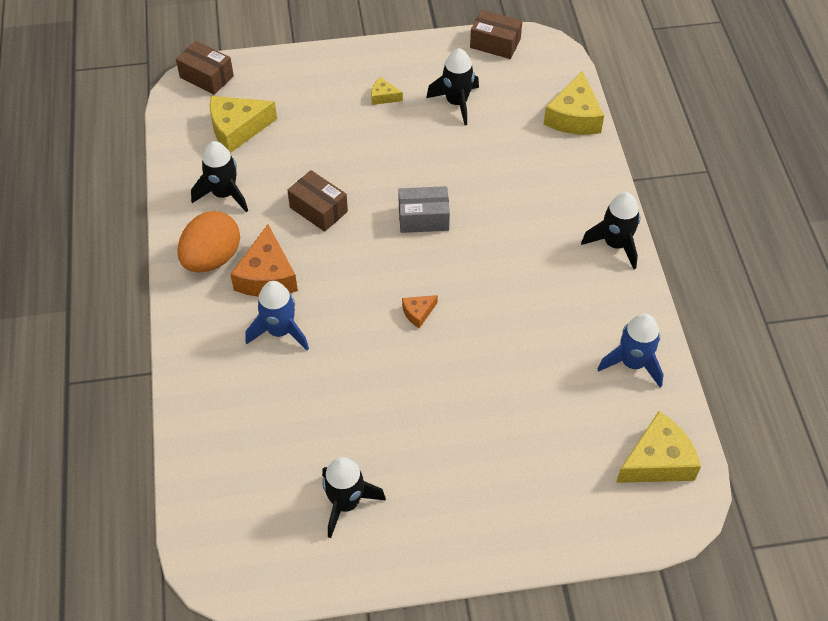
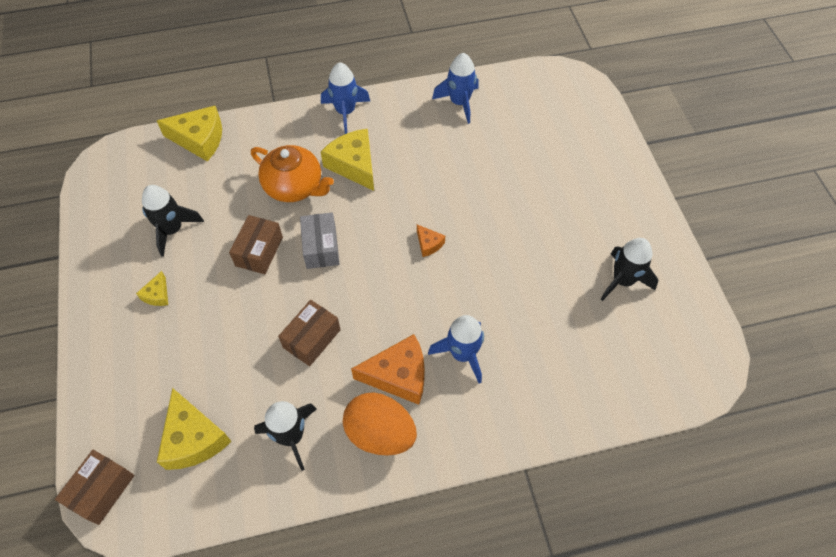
camera: 95 degrees left, 5 degrees up
brown box [470,10,522,59] -> brown box moved to [229,215,283,274]
black rocket [581,192,640,269] -> blue rocket [321,62,370,134]
yellow cheese [616,411,701,483] -> yellow cheese moved to [321,129,374,191]
none -> orange teapot [251,145,334,202]

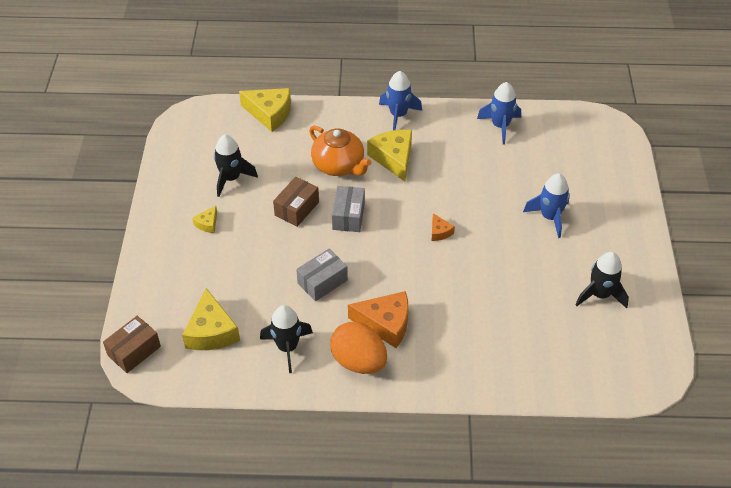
camera: 15 degrees right, 10 degrees down
brown box [278,300,341,366] -> grey box [296,249,348,301]
blue rocket [428,315,484,384] -> blue rocket moved to [523,174,570,238]

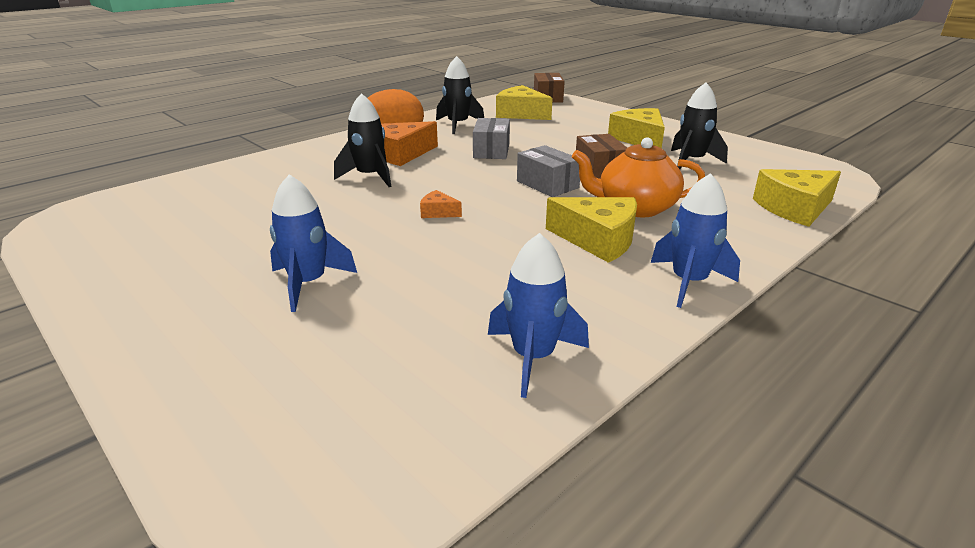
camera: 135 degrees right, 20 degrees down
yellow cheese [192,206,217,233] -> yellow cheese [608,108,665,148], size x2.02
black rocket [575,252,629,308] -> black rocket moved to [334,93,392,187]

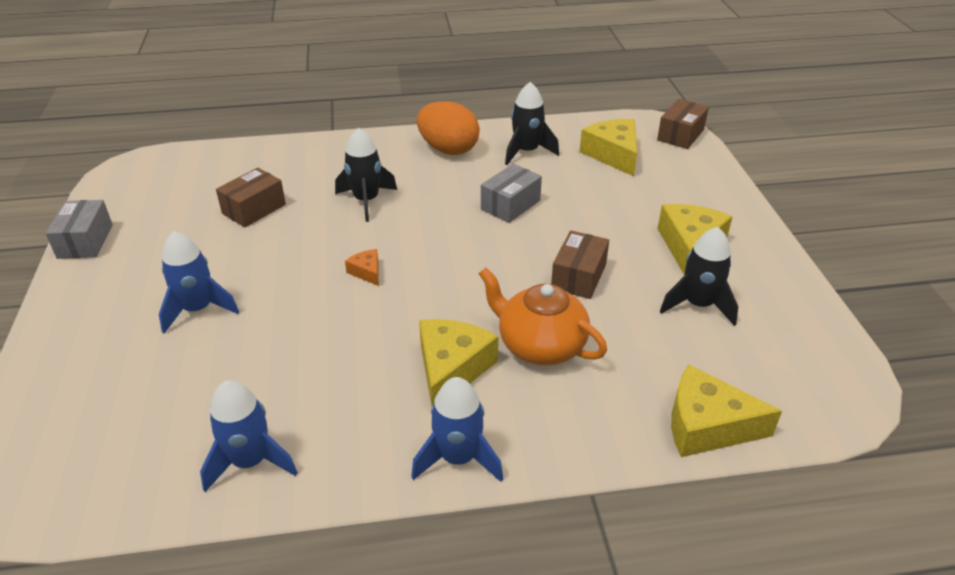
camera: 35 degrees right, 10 degrees up
orange cheese [381,121,438,166] -> none
grey box [517,145,580,197] -> grey box moved to [45,200,113,259]
yellow cheese [546,197,637,263] -> yellow cheese turned 135 degrees counterclockwise [419,319,498,406]
none -> brown box [216,168,286,227]

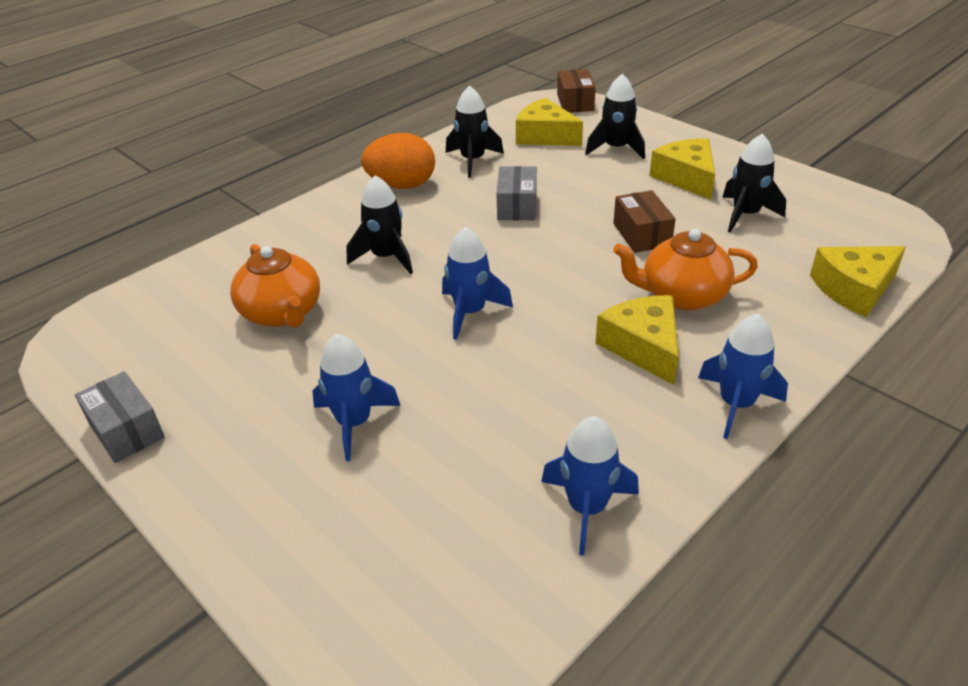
camera: 35 degrees left, 0 degrees up
brown box [216,168,286,227] -> orange teapot [230,244,320,328]
orange cheese [345,249,379,286] -> blue rocket [442,227,513,340]
none -> black rocket [585,74,645,159]

